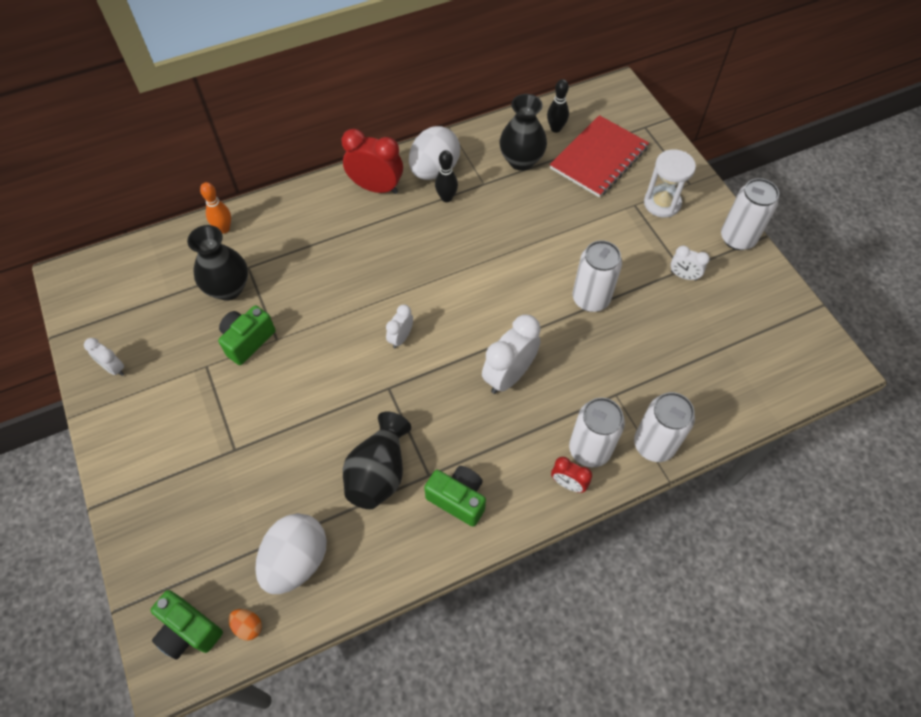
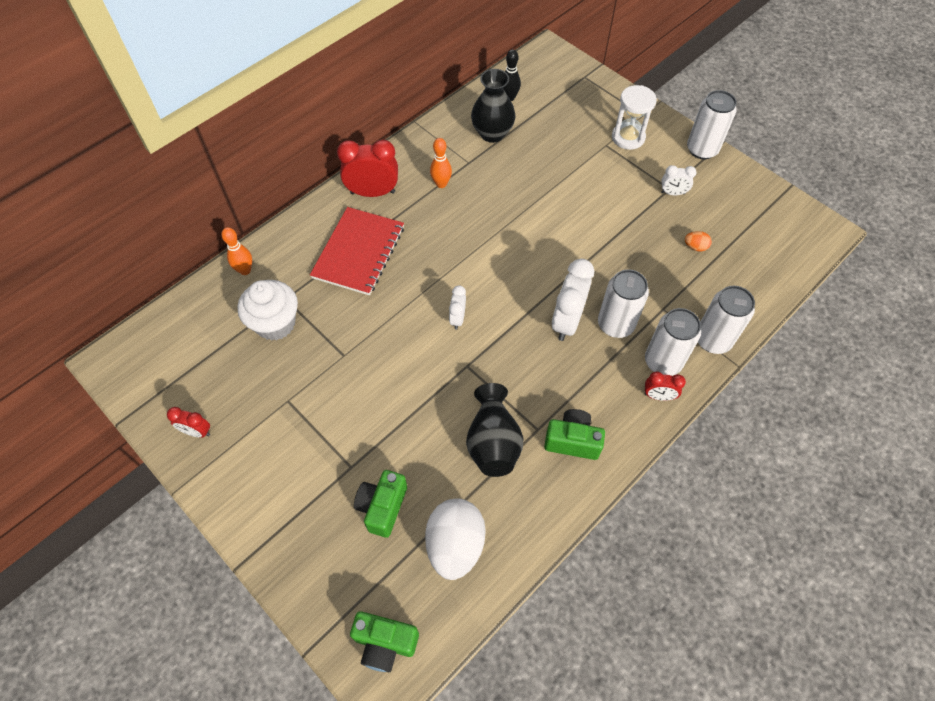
camera: 20 degrees left, 0 degrees up
white clock [84,338,124,376] -> red clock [167,407,210,438]
black vase [187,225,248,301] -> white cupcake [238,280,298,341]
green camera [218,305,275,365] -> green camera moved to [354,470,407,538]
orange egg [228,609,262,640] -> orange egg moved to [685,231,712,251]
white egg [409,126,460,180] -> none
black bowling pin [435,150,458,202] -> orange bowling pin [430,138,452,188]
red notebook [550,115,649,198] -> red notebook moved to [310,207,404,295]
white can [572,240,622,312] -> white can moved to [598,269,649,338]

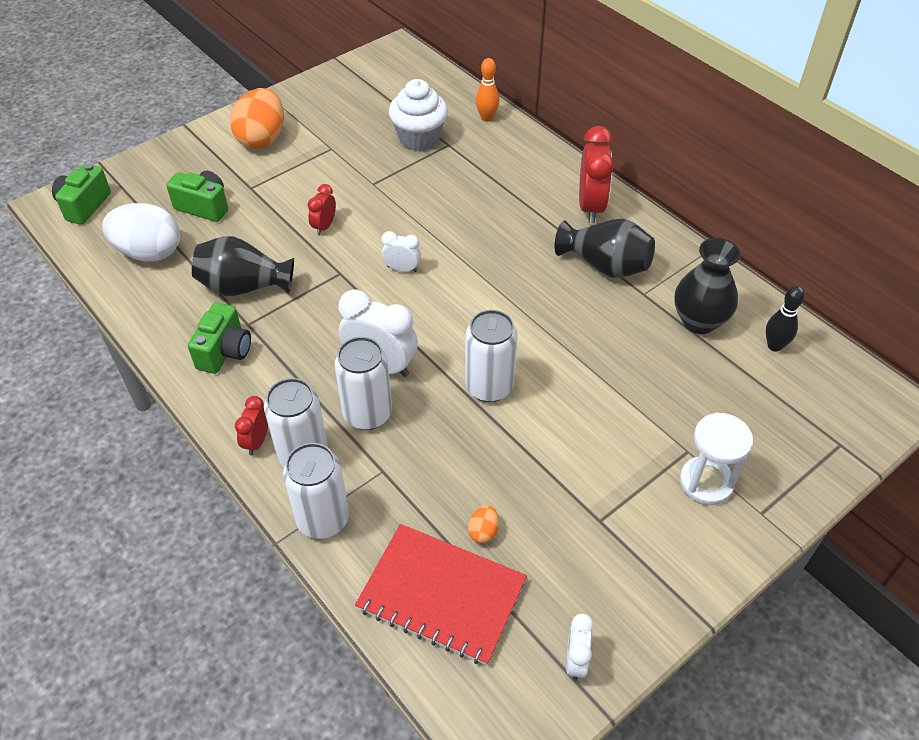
camera: 95 degrees right, 10 degrees down
red clock [167,407,210,438] -> red clock moved to [308,184,336,235]
red notebook [310,207,404,295] -> red notebook moved to [355,524,527,666]
orange bowling pin [430,138,452,188] -> black vase [555,219,655,278]
white clock [661,165,696,195] -> white clock moved to [566,614,594,681]
white can [687,90,737,159] -> white can moved to [465,310,517,402]
none -> orange egg [230,88,284,149]

